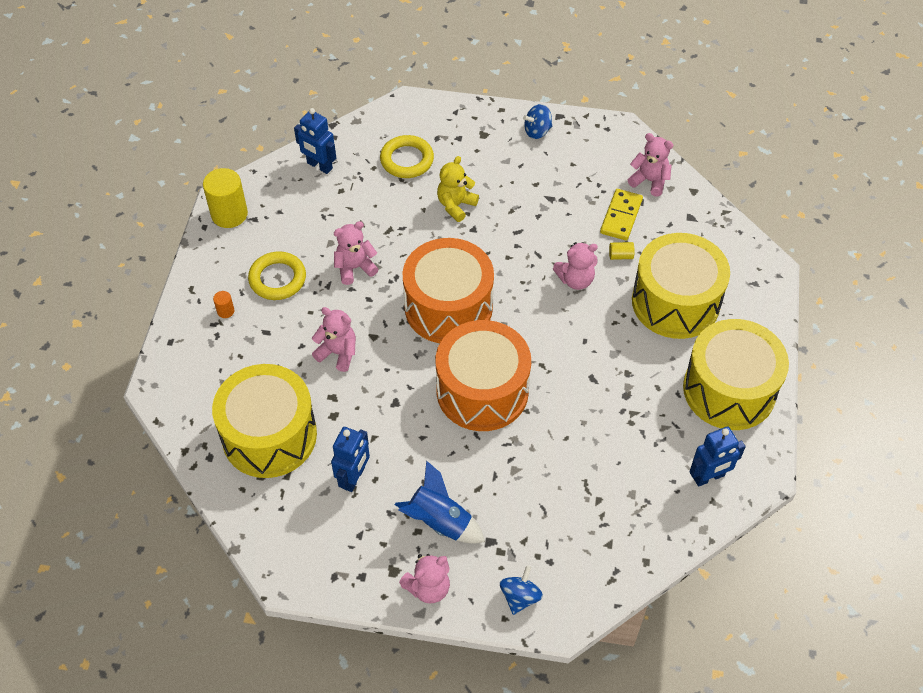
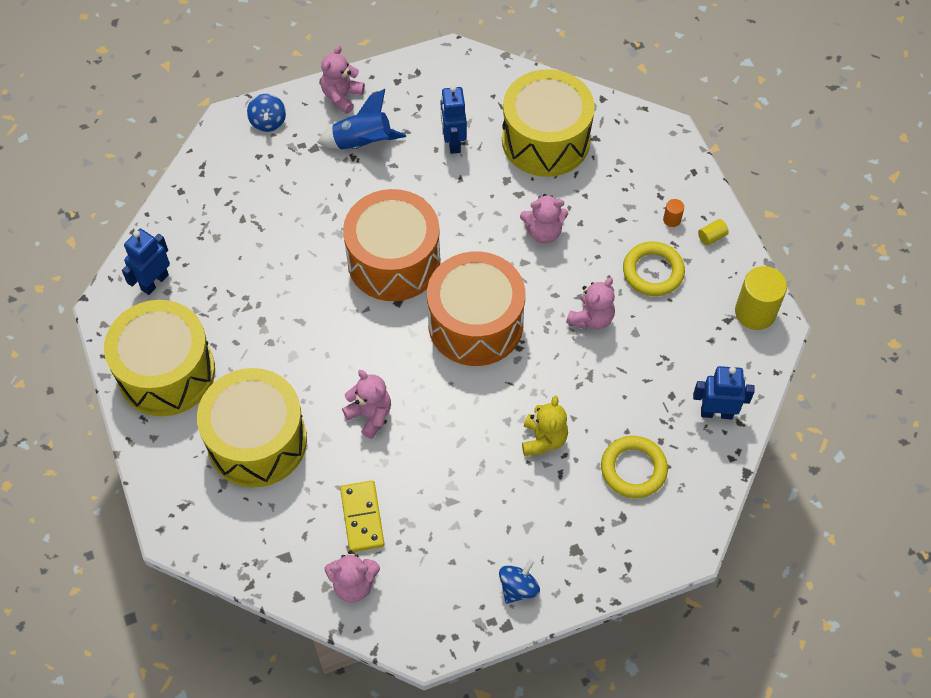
camera: 150 degrees right, 5 degrees up
pink teddy bear [553,242,598,290] -> pink teddy bear turned 90 degrees clockwise [342,370,391,439]
yellow cylinder [609,242,634,260] -> yellow cylinder moved to [698,219,729,246]

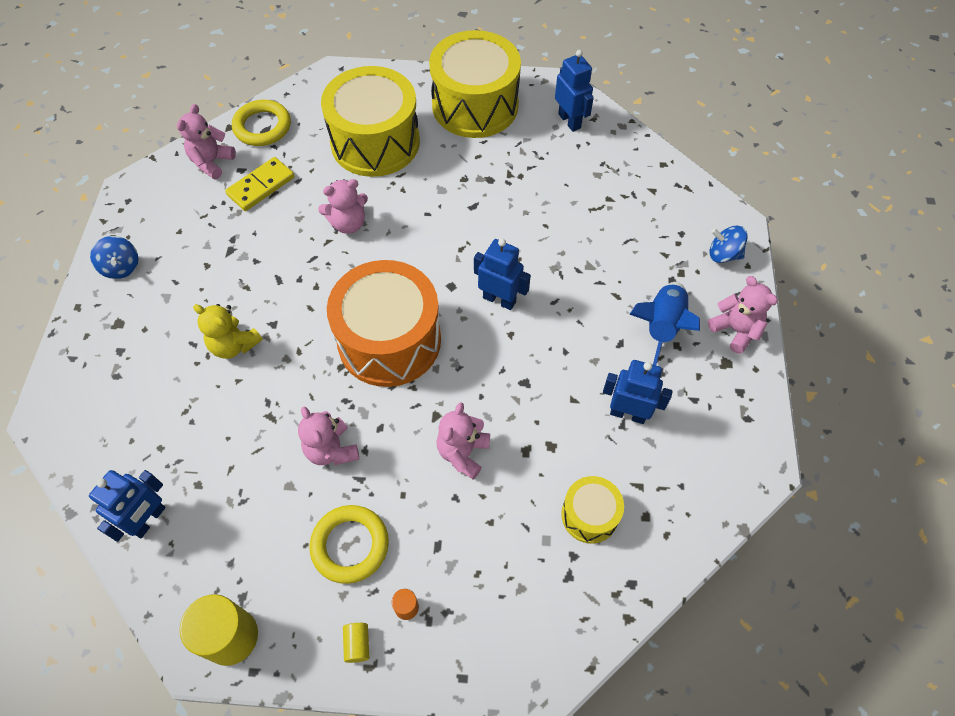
camera: 115 degrees right, 0 degrees up
yellow domino [340,481,384,552] -> yellow domino turned 60 degrees counterclockwise [225,157,294,211]
orange drum [343,189,440,301] -> blue robot [474,239,531,310]
yellow drum [502,69,595,177] -> yellow drum [561,476,624,544], size x0.49
yellow ring [601,436,668,498] -> yellow ring moved to [232,100,291,146]

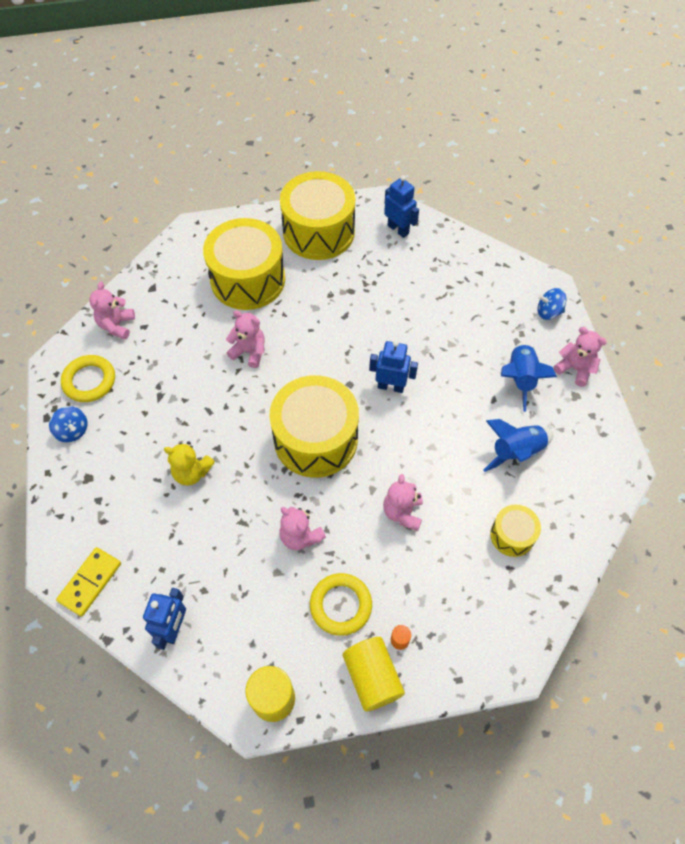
camera: 15 degrees left, 0 degrees up
yellow domino [225,157,294,211] -> yellow domino moved to [56,547,121,617]
yellow ring [232,100,291,146] -> yellow ring moved to [61,355,115,402]
pink teddy bear [318,179,368,234] -> pink teddy bear turned 120 degrees counterclockwise [226,311,265,368]
orange drum [327,260,441,387] -> yellow drum [269,375,359,478]
yellow cylinder [343,623,369,663] -> yellow cylinder [343,637,405,711], size x2.22
blue robot [603,360,673,424] -> blue rocket [483,419,554,472]

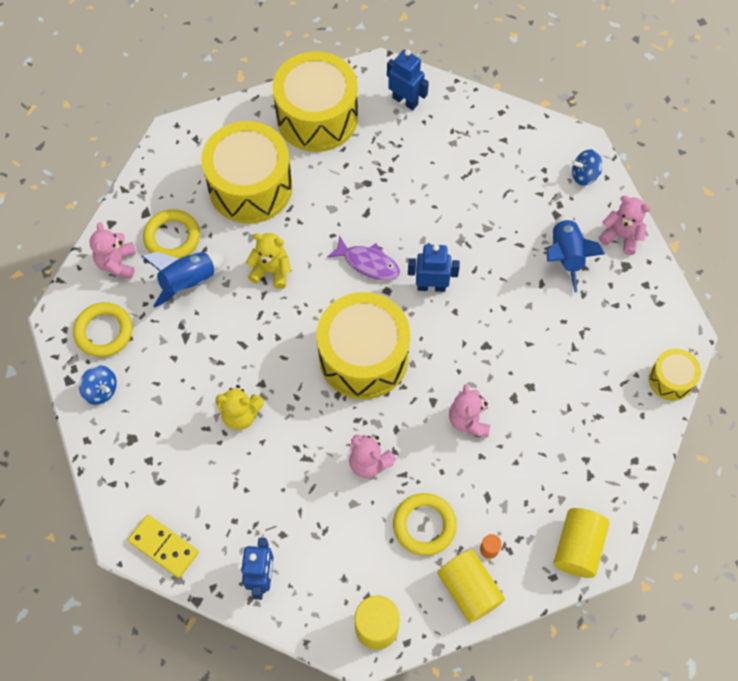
camera: 10 degrees left, 5 degrees up
yellow domino [56,547,121,617] -> yellow domino turned 75 degrees counterclockwise [128,515,199,578]
pink teddy bear [226,311,265,368] -> yellow teddy bear [246,233,291,289]
blue rocket [483,419,554,472] -> blue rocket moved to [142,252,225,307]
yellow drum [490,505,541,557] -> yellow drum moved to [649,349,701,401]
none -> yellow ring [143,209,200,259]
none -> purple fish [327,236,400,280]
none -> yellow cylinder [554,508,609,578]

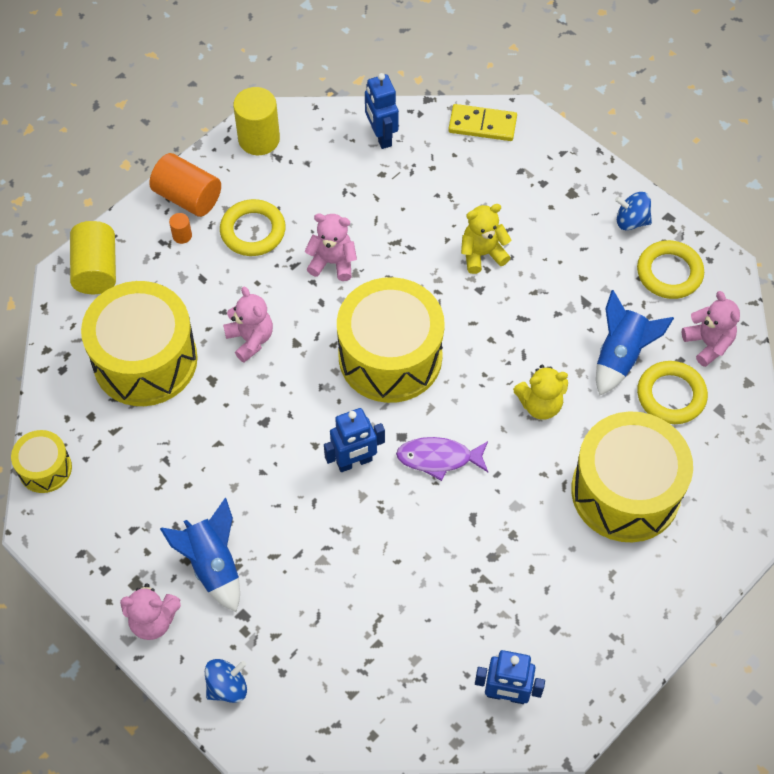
camera: 155 degrees right, 5 degrees down
yellow drum [272,51,358,152] -> yellow drum moved to [81,281,198,406]
yellow cylinder [438,550,505,623] -> orange cylinder [149,153,221,217]

